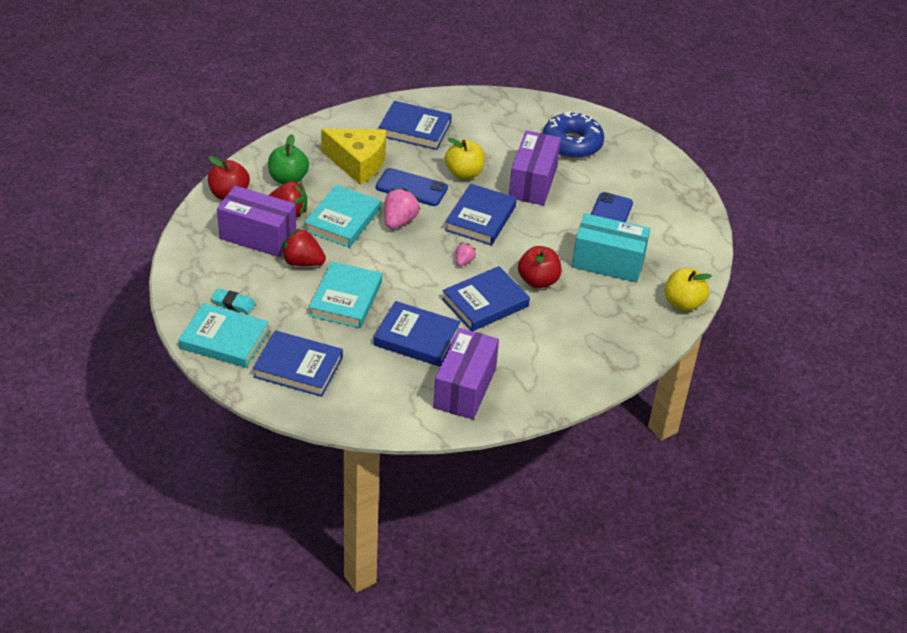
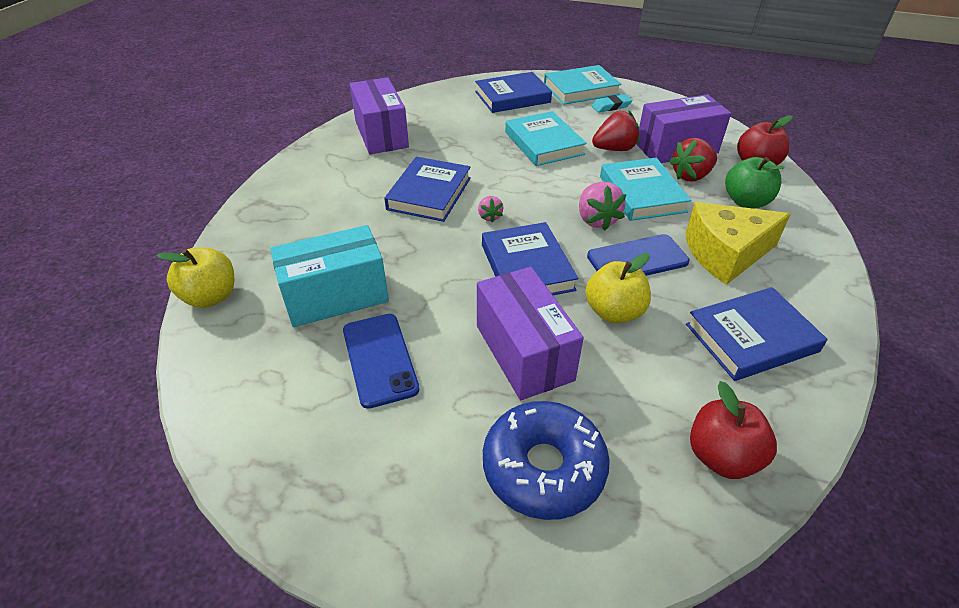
camera: 145 degrees right, 0 degrees up
blue book [374,301,461,367] -> none
red apple [518,246,561,288] -> red apple moved to [690,381,777,479]

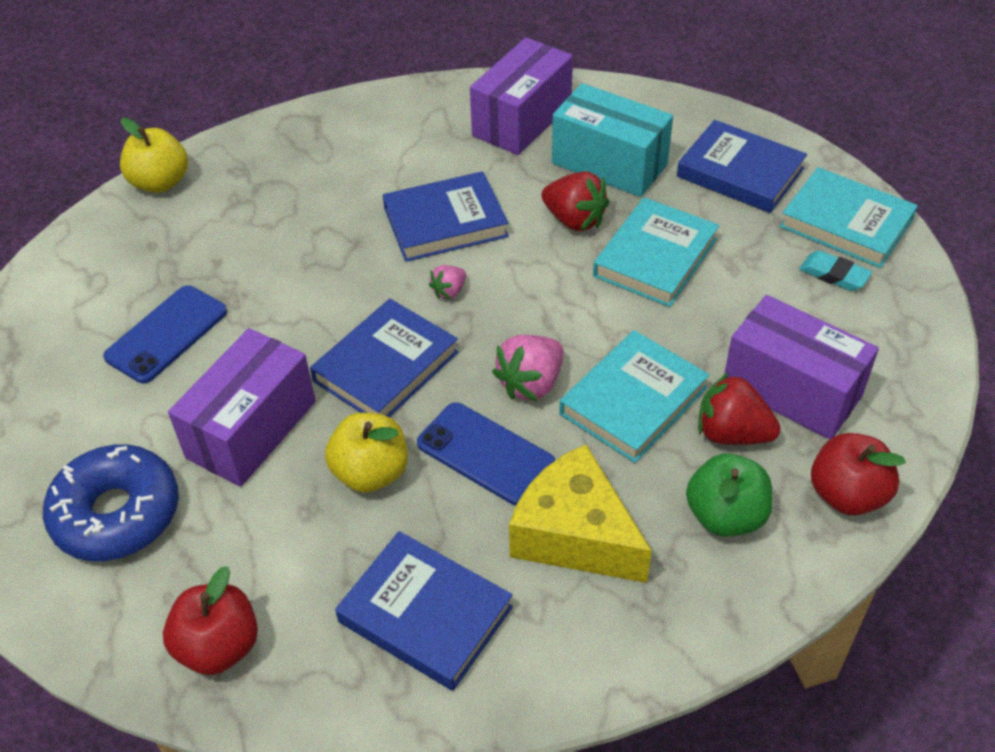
camera: 55 degrees right, 5 degrees up
turquoise box [270,225,389,327] -> turquoise box moved to [552,83,673,197]
red strawberry [592,111,640,151] -> red strawberry moved to [541,171,609,231]

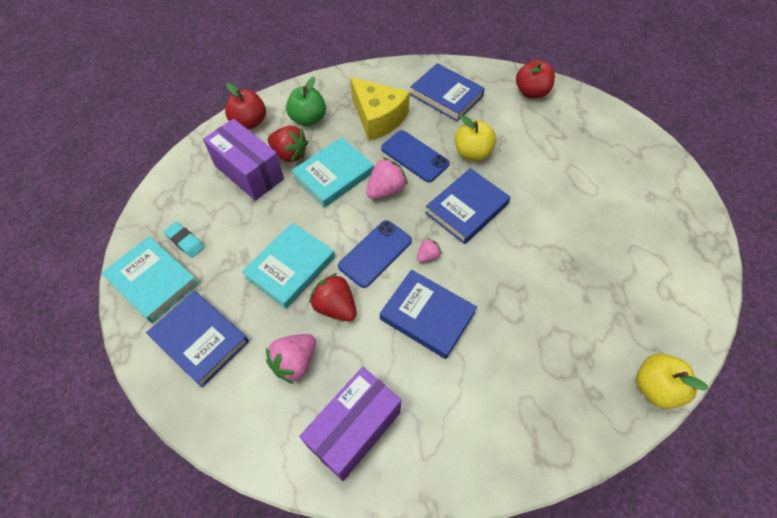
camera: 175 degrees left, 10 degrees up
blue donut [43,444,179,561] -> none
blue phone [103,285,227,383] -> blue phone moved to [338,220,412,288]
purple box [168,328,316,487] -> none
blue book [383,171,509,262] -> blue book turned 45 degrees clockwise [380,270,477,359]
turquoise box [552,83,673,197] -> pink strawberry [266,334,316,384]

